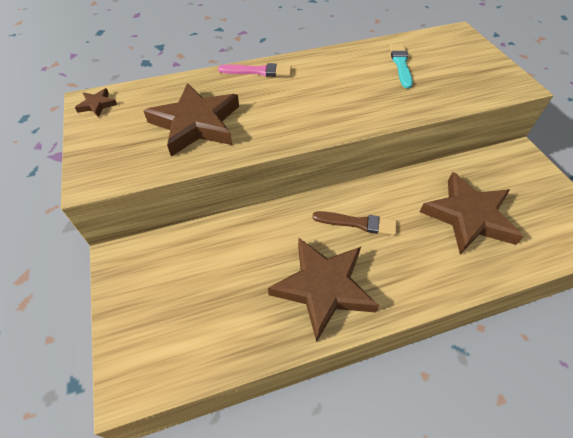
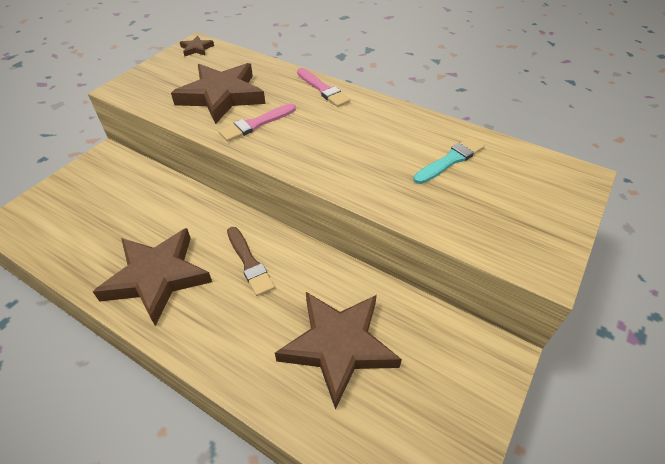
camera: 50 degrees right, 5 degrees down
none -> pink brush [219,103,296,142]

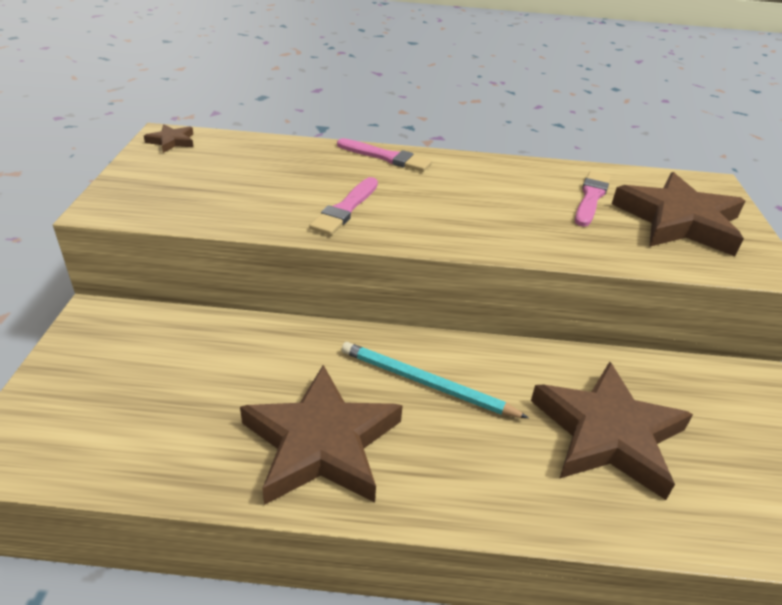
camera: 30 degrees left, 10 degrees down
brown star [171,63,265,124] -> brown star moved to [612,172,745,256]
brown brush [227,227,275,296] -> turquoise pencil [342,342,529,418]
turquoise brush [413,137,485,184] -> pink brush [575,171,611,227]

